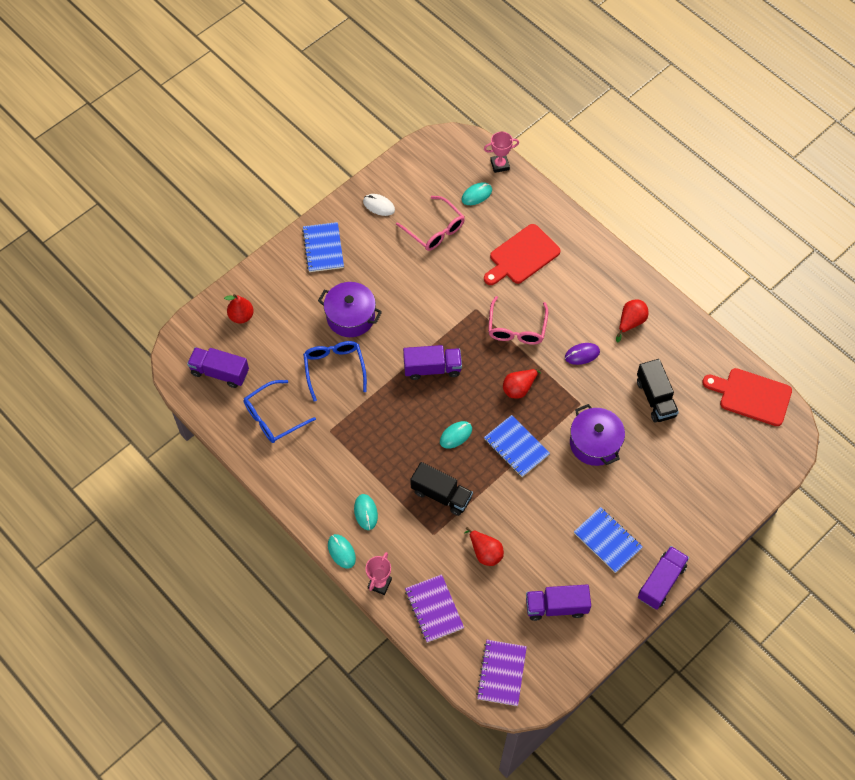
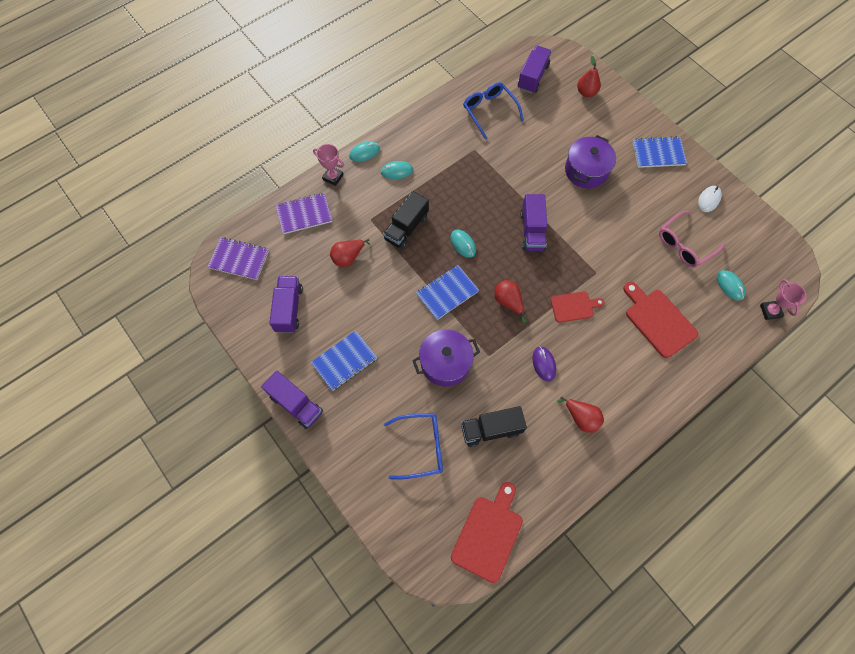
camera: 95 degrees right, 5 degrees up
blue glasses [303,341,367,402] -> blue glasses moved to [384,413,443,479]
pink glasses [488,296,548,345] -> red cutting board [550,291,604,323]

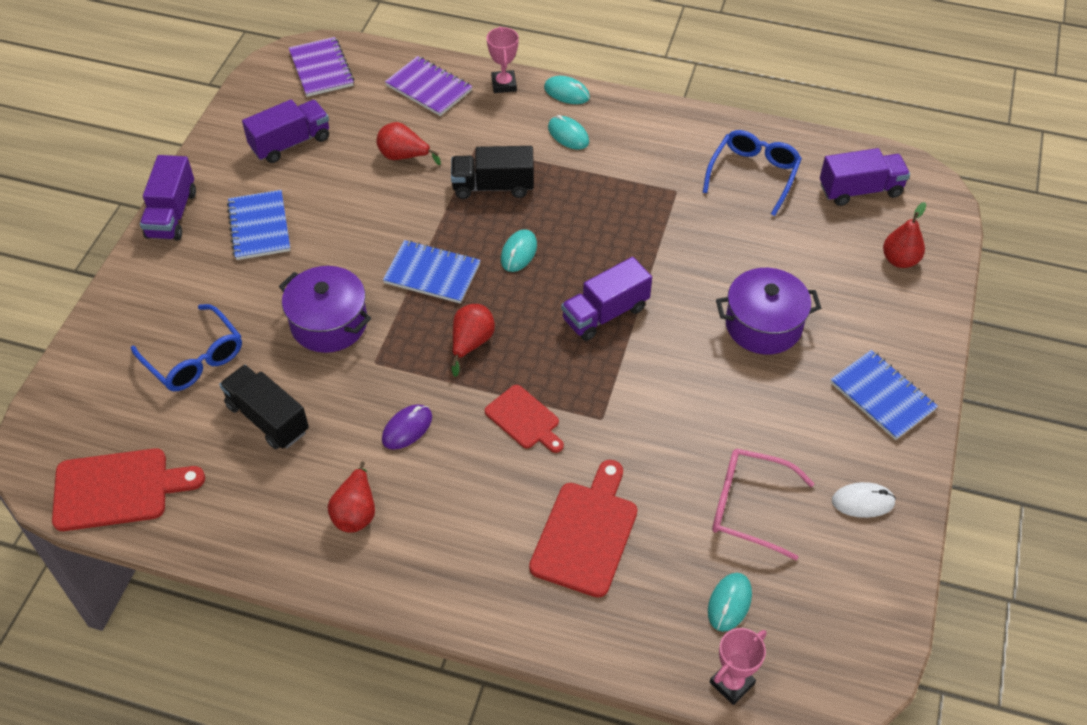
camera: 55 degrees right, 15 degrees down
blue notebook [311,330,377,391] -> blue notebook turned 60 degrees clockwise [227,190,290,260]

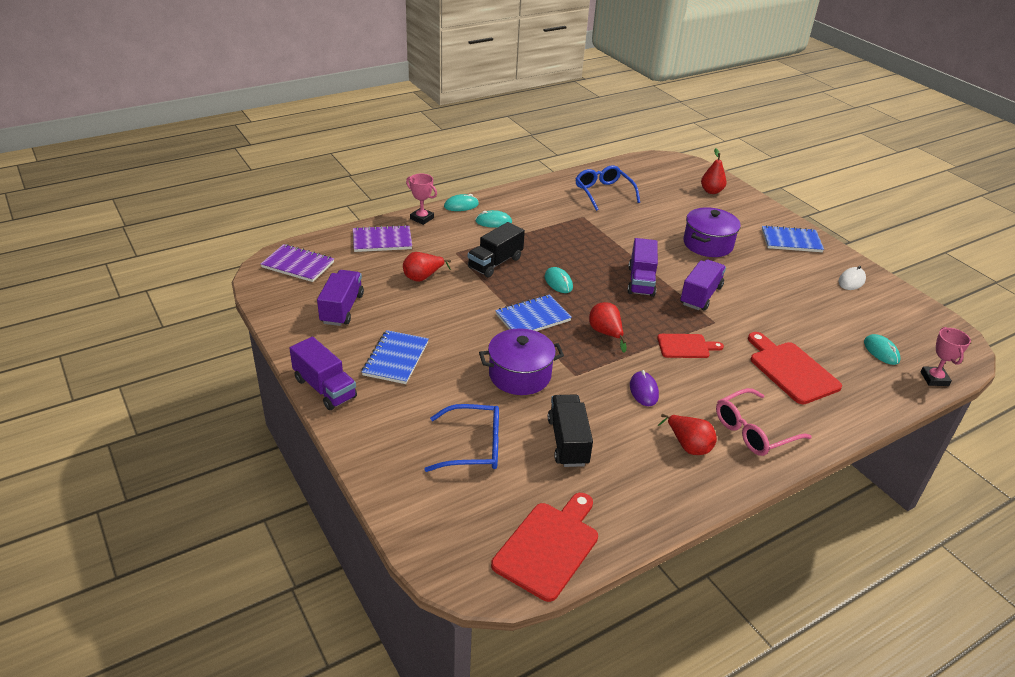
camera: 50 degrees left, 15 degrees down
black truck [219,365,309,449] -> black truck turned 90 degrees clockwise [548,394,593,467]
blue notebook [227,190,290,260] -> blue notebook turned 75 degrees clockwise [362,330,429,384]
pink glasses [712,449,815,560] -> pink glasses moved to [716,388,812,456]
purple truck [820,148,910,206] -> purple truck moved to [680,260,726,311]

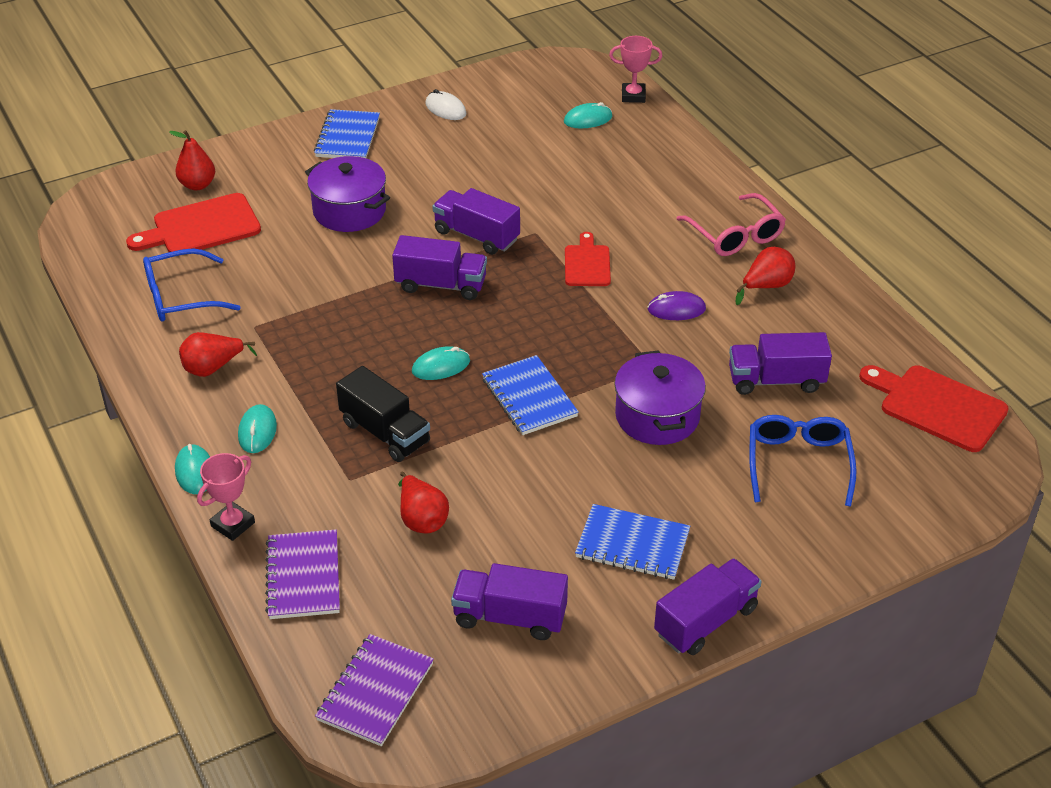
camera: 85 degrees left, 5 degrees up
black truck [548,394,593,467] -> purple truck [729,332,832,395]
red pear [589,302,626,353] -> red pear moved to [179,332,257,377]
red cutting board [748,332,842,404] -> red cutting board moved to [126,193,261,256]

